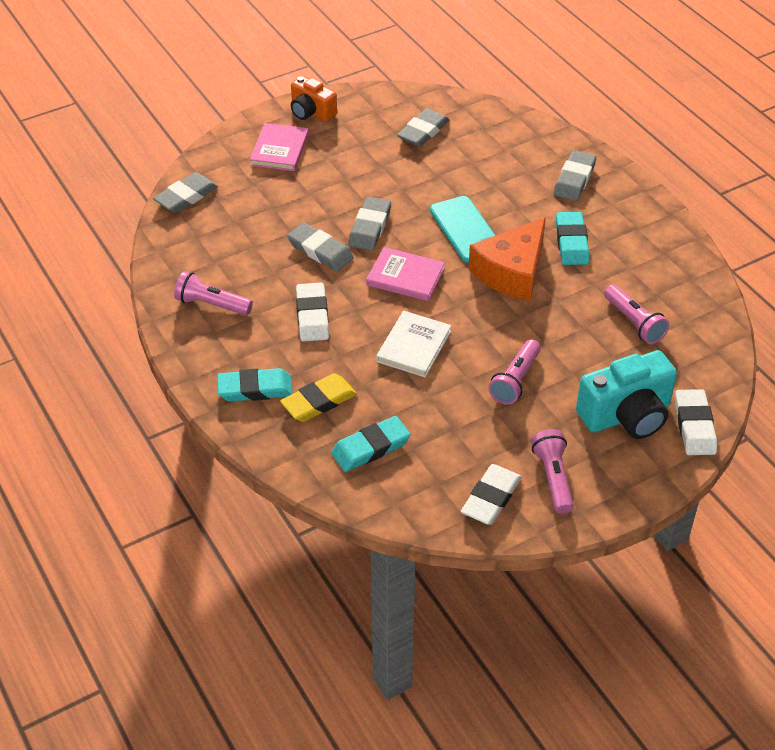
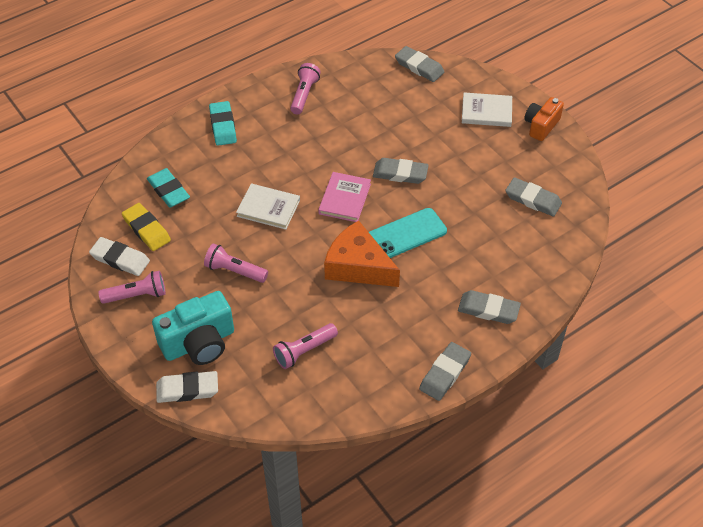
camera: 85 degrees right, 5 degrees up
pink book [250,123,309,171] -> white book [462,92,512,127]
yellow eraser [280,373,357,422] -> yellow eraser moved to [122,203,171,251]
grey eraser [287,222,354,271] -> grey eraser moved to [419,342,471,401]
white eraser [296,282,329,342] -> none
turquoise eraser [556,212,589,265] -> none
turquoise camera [576,350,677,439] -> turquoise camera turned 90 degrees counterclockwise [152,291,234,365]

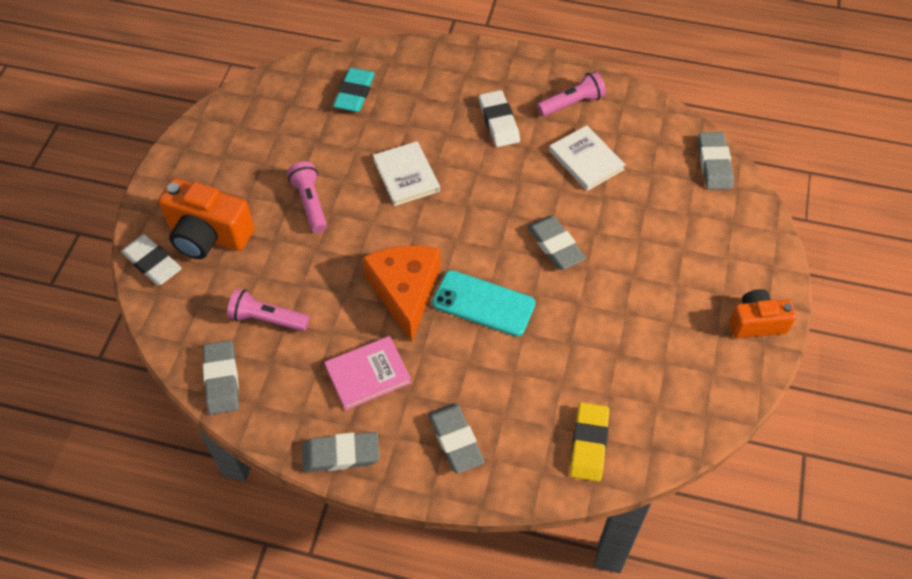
camera: 50 degrees right, 5 degrees up
white eraser [89,237,150,276] -> white eraser moved to [479,90,520,147]
pink flashlight [98,271,166,304] -> none
yellow eraser [122,203,171,251] -> yellow eraser moved to [570,402,610,482]
turquoise camera [152,291,234,365] -> orange camera [158,178,254,259]
turquoise eraser [209,101,237,146] -> none
pink book [318,172,371,222] -> pink book moved to [324,336,411,410]
white book [462,92,512,127] -> white book moved to [549,125,626,191]
grey eraser [505,177,562,217] -> grey eraser moved to [203,340,239,415]

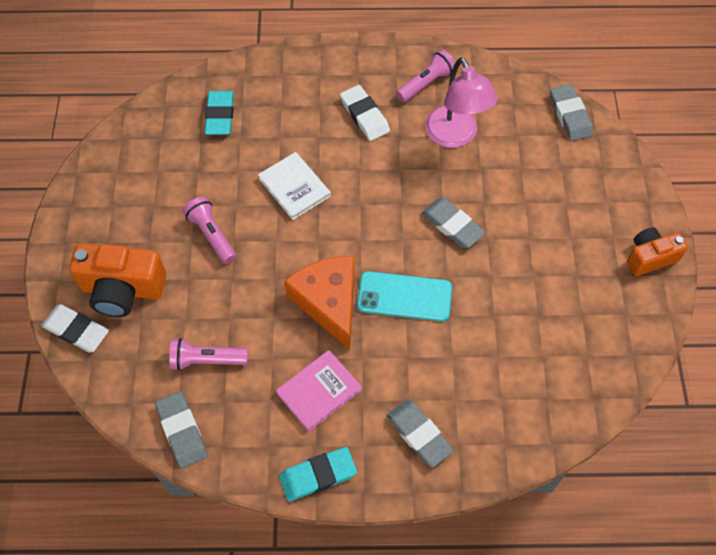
camera: 15 degrees left, 5 degrees up
grey eraser [302,432,380,472] -> turquoise eraser [279,447,357,502]
white book [549,125,626,191] -> pink lamp [425,57,498,148]
yellow eraser [570,402,610,482] -> none

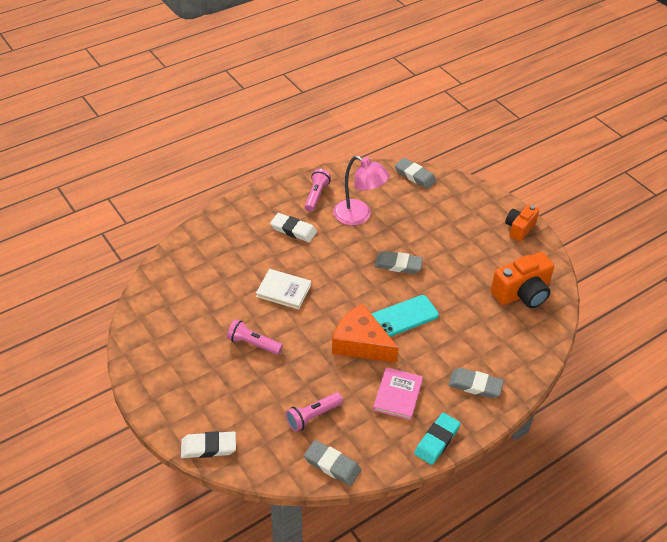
camera: 35 degrees left, 15 degrees down
orange camera [69,243,166,317] -> orange camera moved to [491,252,554,308]
turquoise eraser [205,91,234,135] -> none

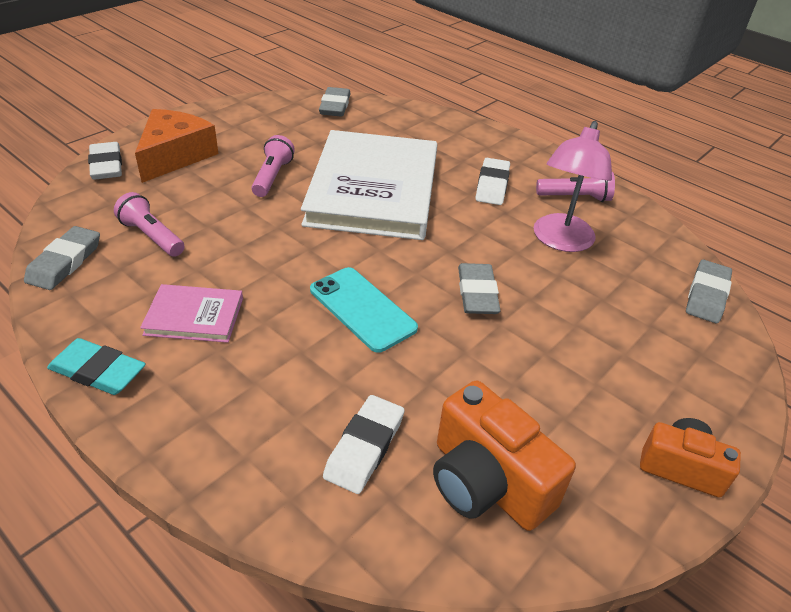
camera: 75 degrees right, 5 degrees down
white book [256,269,311,309] -> white book [301,130,437,240], size x2.28
orange cheese [332,304,399,363] -> orange cheese moved to [135,109,219,183]
grey eraser [448,368,504,398] -> grey eraser moved to [319,87,351,117]
none -> white eraser [323,395,404,494]

